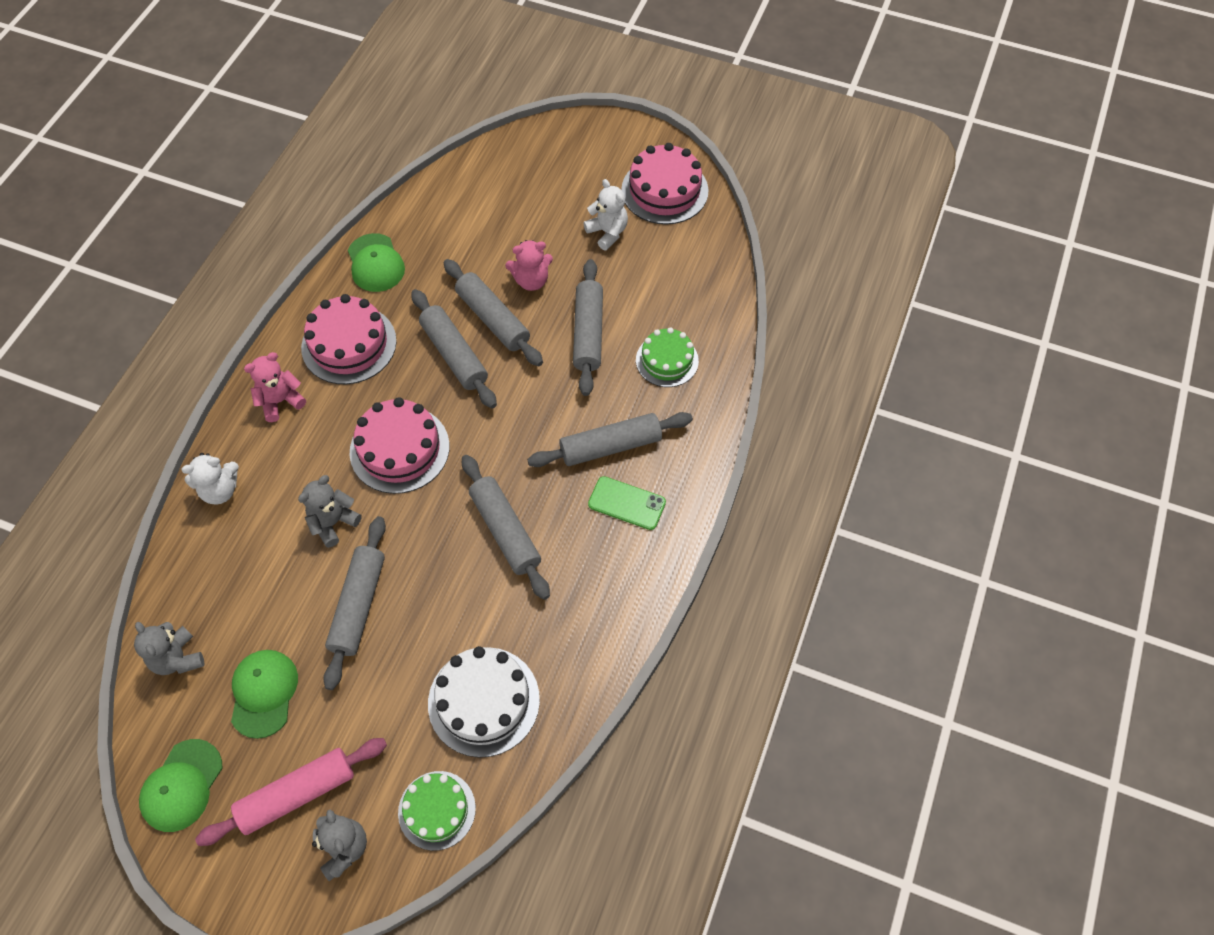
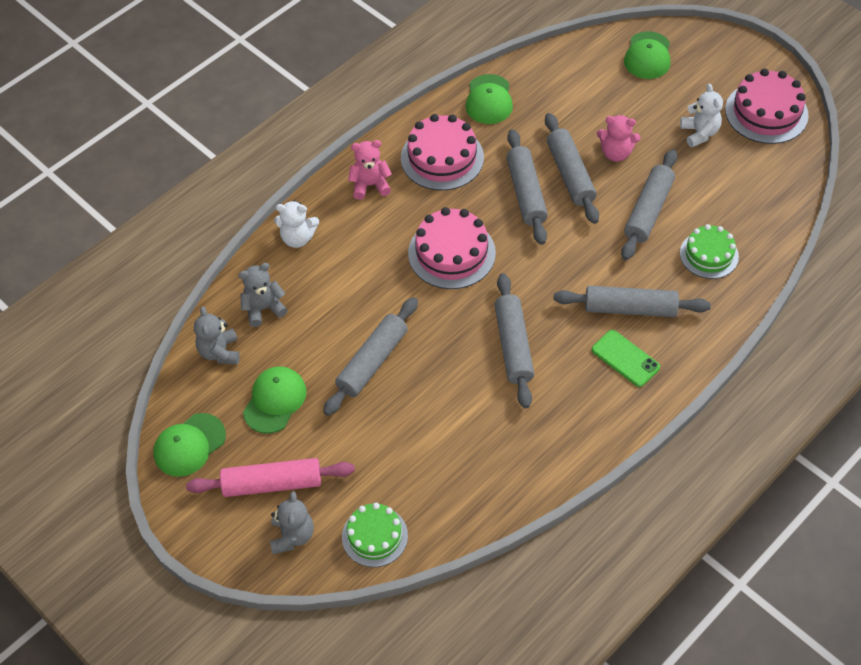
camera: 25 degrees right, 5 degrees down
grey teddy bear [298,475,362,548] -> grey teddy bear moved to [238,263,288,327]
white cake [428,646,540,758] -> none
none -> green cap [624,31,670,79]

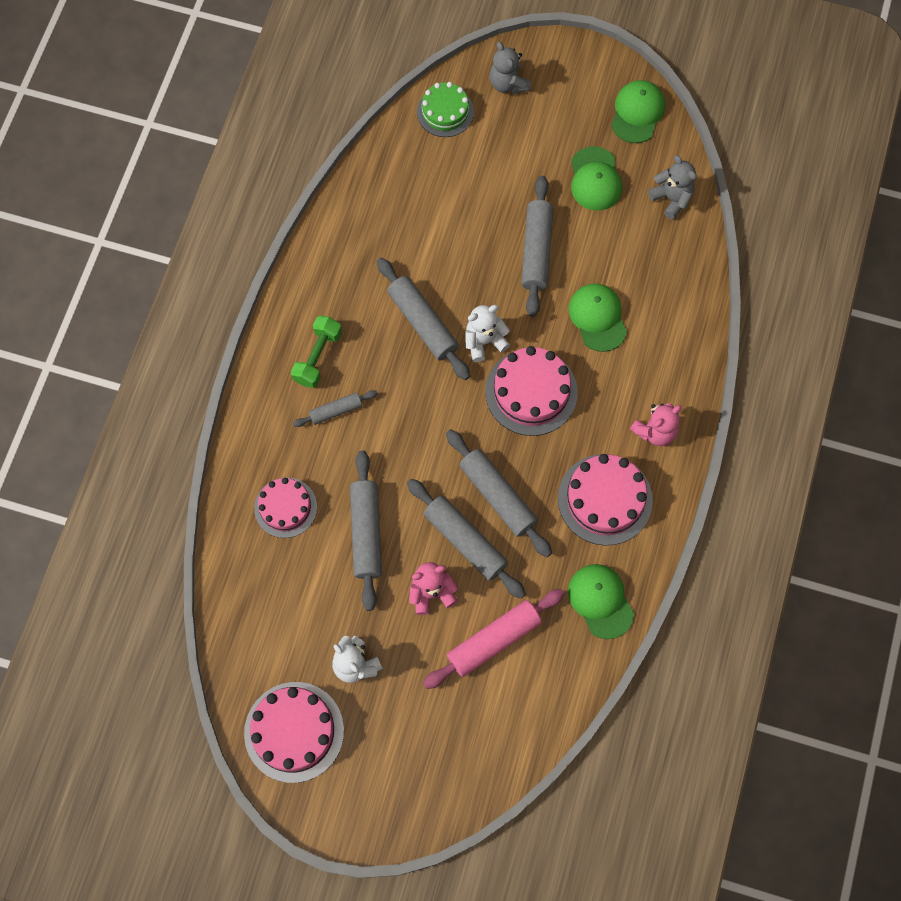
camera: 150 degrees right, 15 degrees up
pink rolling pin [186,458,355,497] -> pink rolling pin moved to [423,589,565,689]
grey teddy bear [238,263,288,327] -> none
white teddy bear [274,200,319,248] -> white teddy bear moved to [465,305,510,362]
grey rolling pin [553,286,711,317] -> grey rolling pin [293,390,378,427], size x0.56
green phone [592,330,660,387] -> green dumbbell [291,316,342,388]
green cap [624,31,670,79] -> green cap moved to [569,284,627,352]
green cake [680,224,739,279] -> pink cake [254,477,317,538]

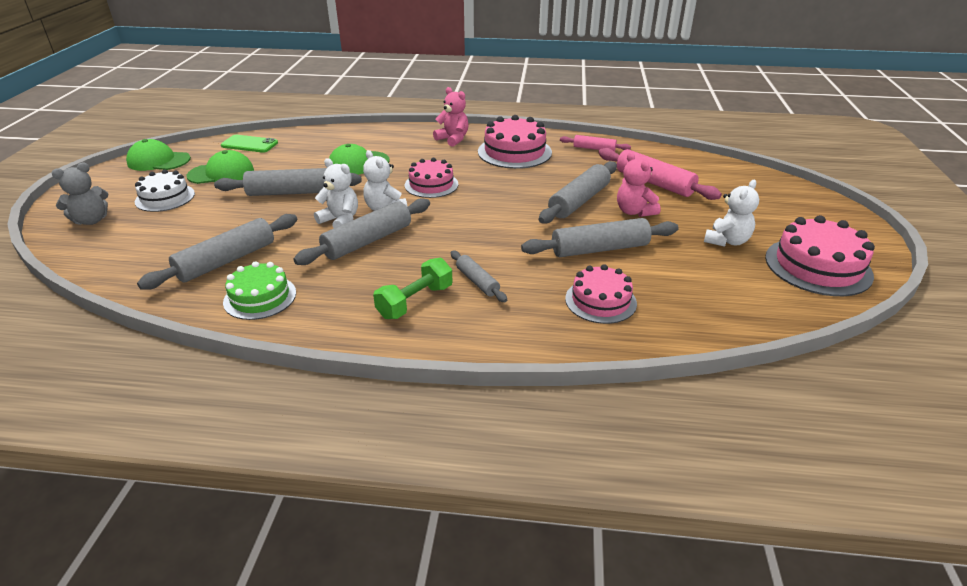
camera: 100 degrees left, 35 degrees down
green dumbbell [291,316,342,388] -> green dumbbell turned 60 degrees counterclockwise [373,258,453,319]
green cake [417,82,474,137] -> green cake moved to [223,261,296,320]
grey rolling pin [446,429,552,557] -> grey rolling pin moved to [137,214,297,290]
pink cake [485,346,578,436] -> pink cake [405,158,459,198], size x0.66
green cap [568,564,634,639] -> pink rolling pin [560,135,631,152]
grey teddy bear [648,155,697,220] -> green phone [221,135,278,153]
none -> white cake [135,170,195,212]
none -> white teddy bear [314,158,358,228]

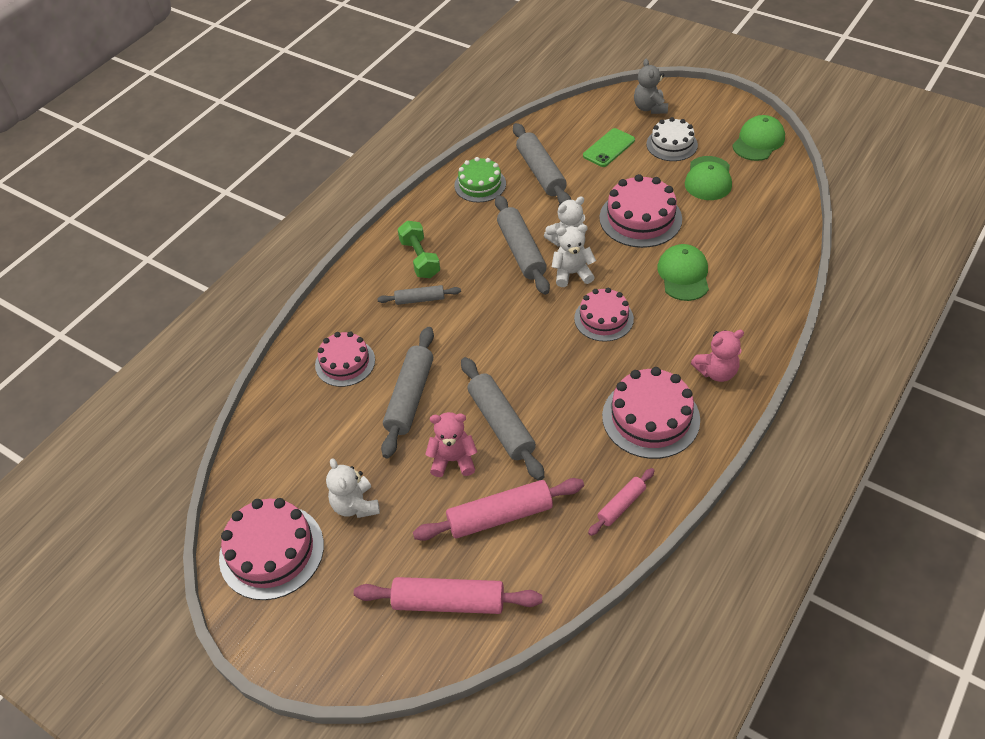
camera: 120 degrees right, 15 degrees up
grey rolling pin [214,168,362,196] -> pink cake [599,174,682,248]
green phone [221,135,278,153] -> green phone moved to [583,128,635,167]
none -> pink rolling pin [354,577,542,614]

